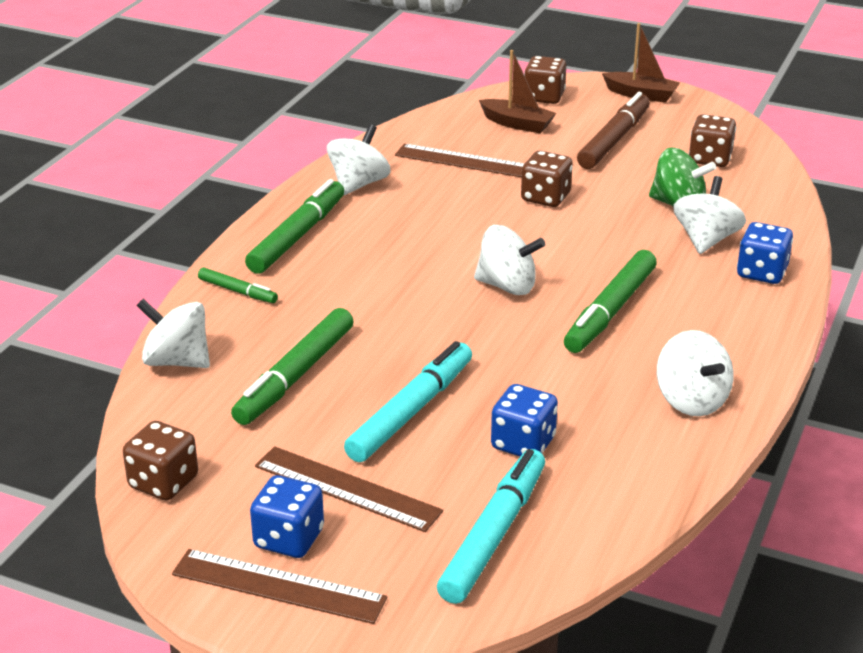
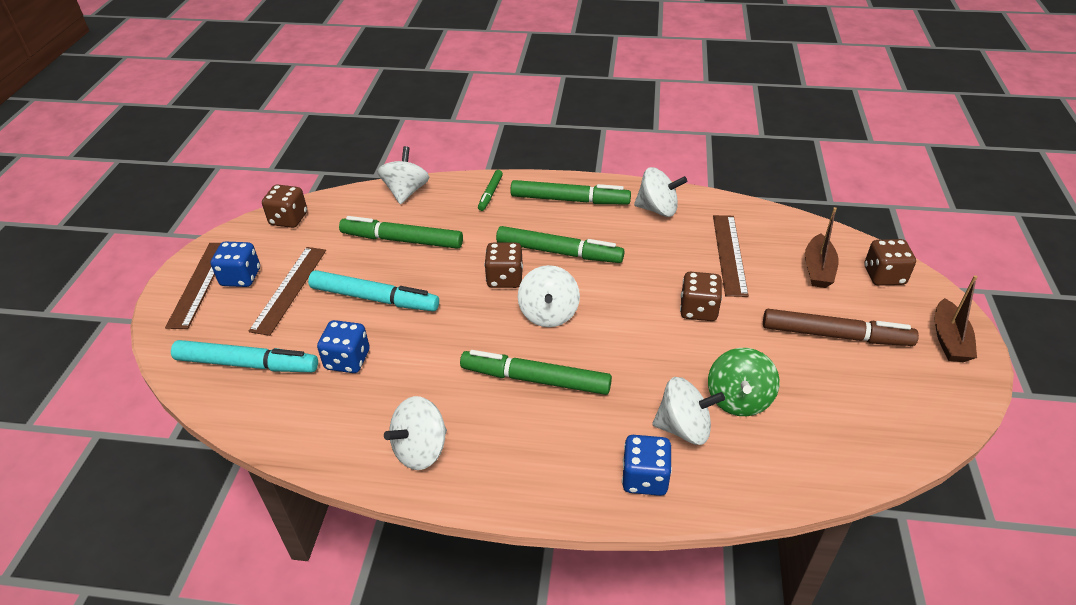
camera: 75 degrees right, 10 degrees up
brown dice [689,114,736,167] -> brown dice moved to [484,243,523,288]
none -> green marker [496,226,624,263]

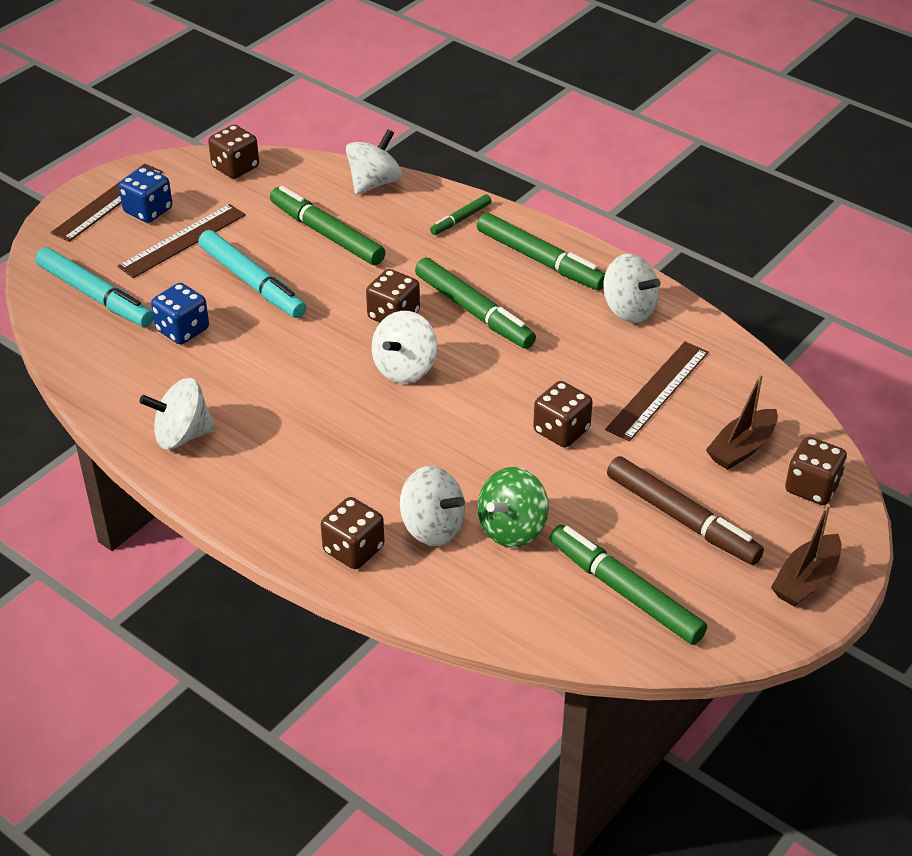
camera: 30 degrees right, 0 degrees up
green marker [460,350,612,395] -> green marker moved to [550,525,707,645]
blue dice [622,435,672,496] -> brown dice [321,497,384,569]

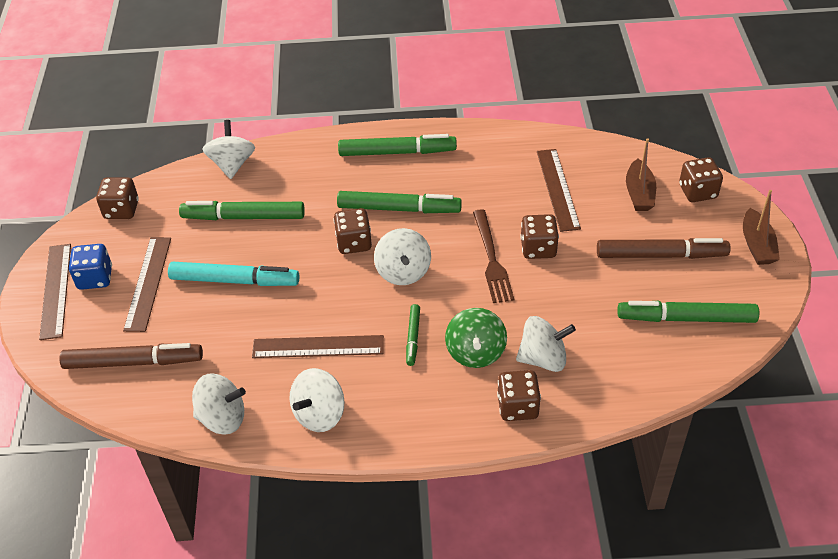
camera: 40 degrees left, 5 degrees up
turquoise marker [35,247,154,327] -> brown marker [59,343,203,369]
blue dice [151,283,209,345] -> none
green marker [430,194,492,235] -> green marker moved to [406,304,420,366]
green spinning top [478,467,549,547] -> green spinning top moved to [445,308,507,368]
white spinning top [603,254,661,323] -> white spinning top moved to [192,373,246,434]
none -> brown ruler [252,335,384,358]
none -> brown fork [473,209,514,303]

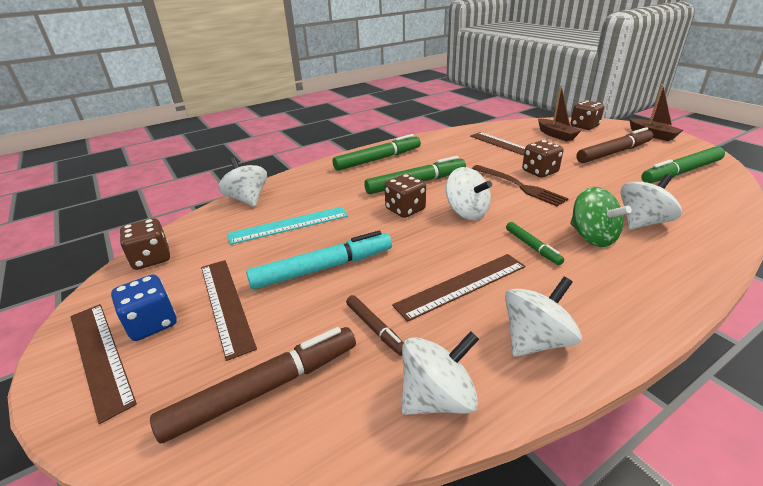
camera: 30 degrees left, 15 degrees down
green marker [179,201,305,220] -> turquoise ruler [227,207,348,245]
white spinning top [290,368,345,432] -> white spinning top turned 135 degrees counterclockwise [505,277,582,357]
brown dice [497,370,541,421] -> none
none -> brown marker [346,295,403,356]

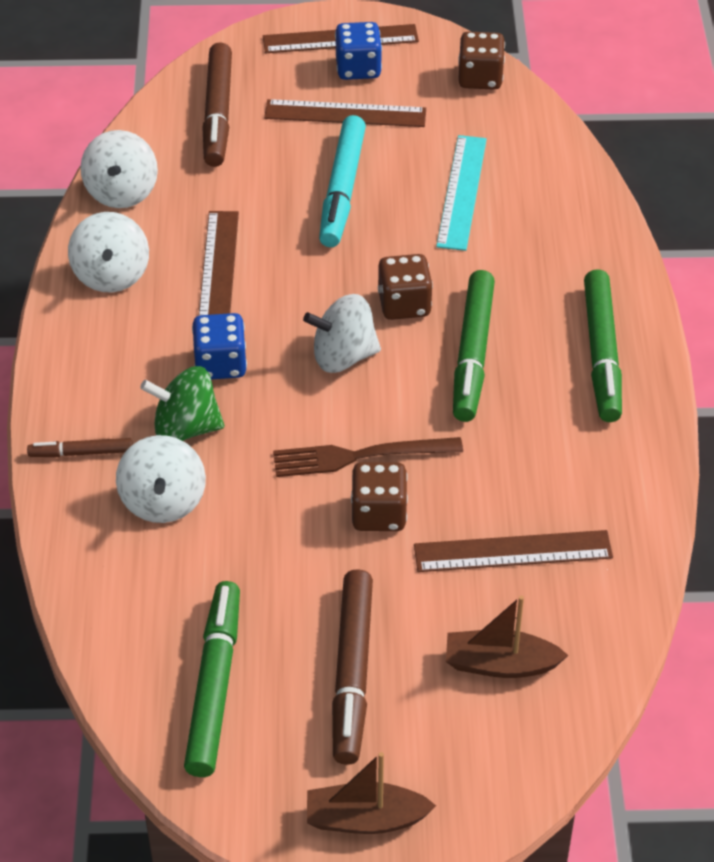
camera: 120 degrees right, 15 degrees up
white spinning top [218,157,267,207] -> none
brown marker [346,295,403,356] -> brown marker moved to [27,438,133,457]
green marker [506,222,564,265] -> blue dice [192,313,247,379]
brown dice [571,100,604,130] -> none

